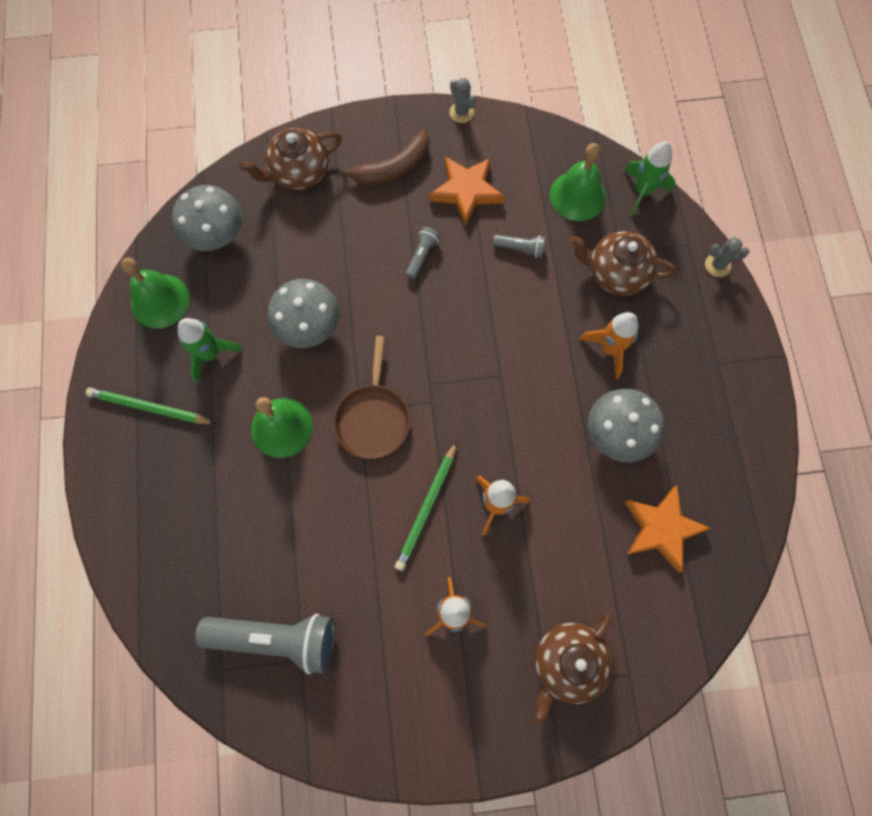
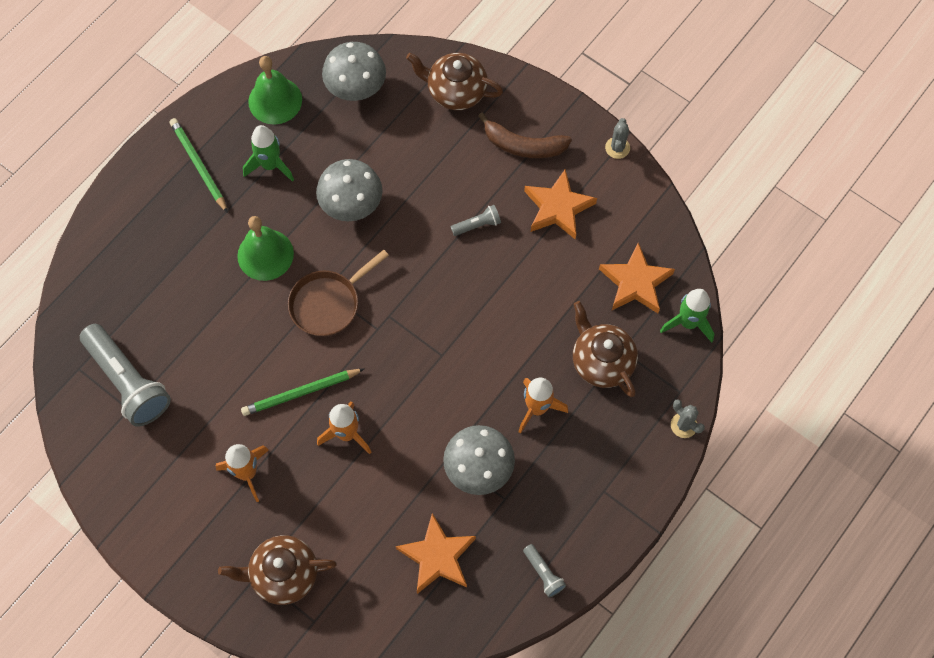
camera: 45 degrees right, 5 degrees down
grey flashlight [493,234,545,258] -> grey flashlight moved to [523,544,566,598]
green bell [550,143,606,221] -> orange star [599,243,675,313]

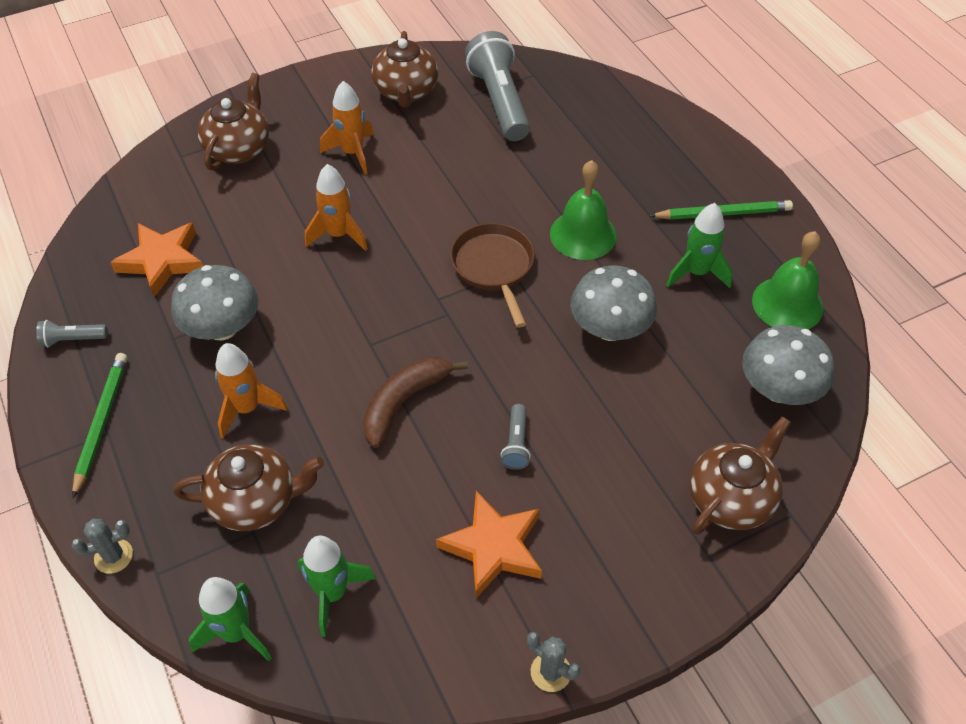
camera: 115 degrees right, 15 degrees down
grey flashlight [80,324,171,427] -> grey flashlight turned 90 degrees clockwise [465,31,530,141]
green pencil [241,369,364,416] -> green pencil moved to [72,353,127,498]
brown banana [478,112,572,158] -> brown banana moved to [363,357,468,448]
orange star [599,243,675,313] -> green rocket [298,536,376,637]
none -> brown teapot [371,31,438,107]

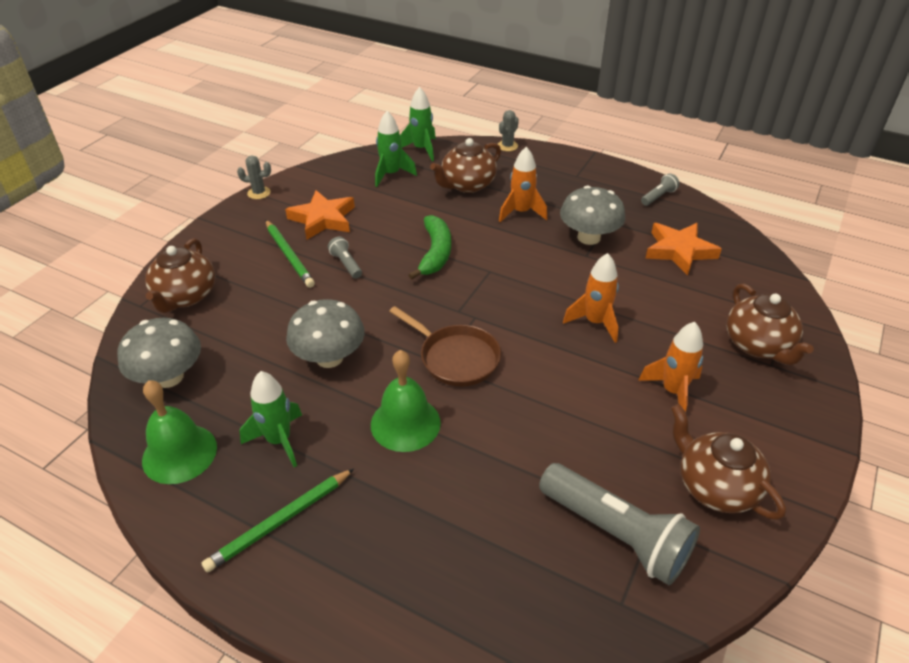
camera: 145 degrees right, 10 degrees down
green pencil [72,353,127,498] -> green pencil moved to [265,220,315,288]
brown banana [363,357,468,448] -> green banana [409,215,451,279]

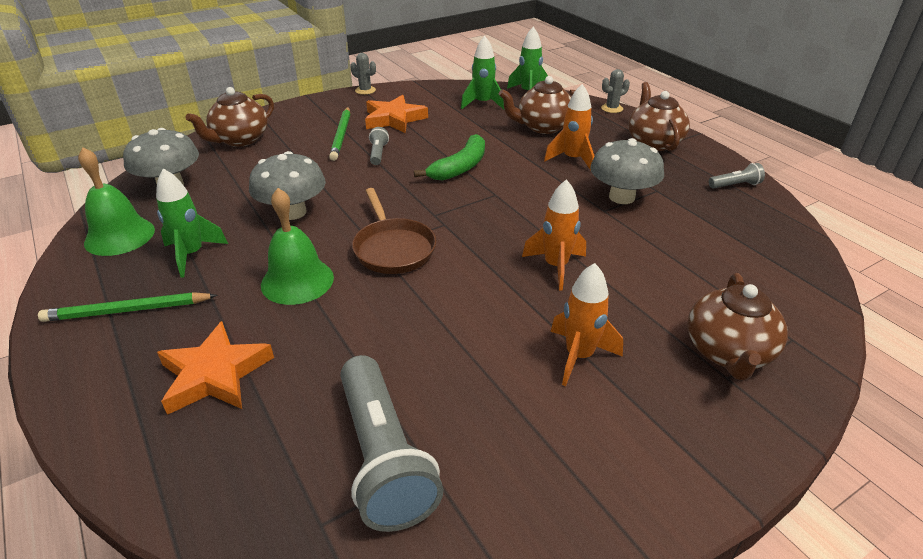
camera: 30 degrees right, 5 degrees down
orange star [645,223,722,275] -> orange star moved to [157,321,274,415]
brown teapot [671,404,786,520] -> brown teapot moved to [628,82,690,151]

